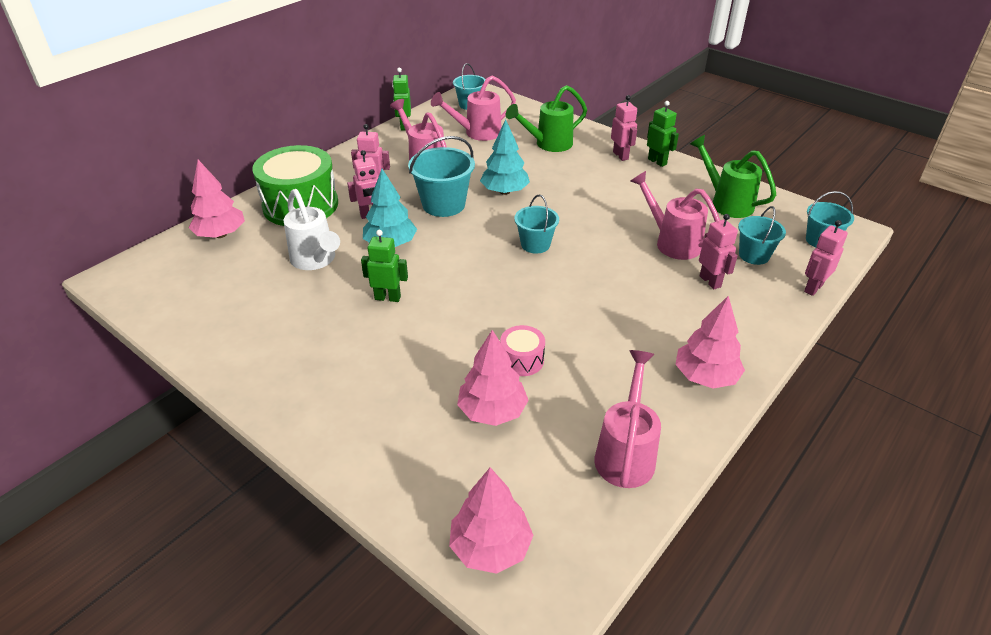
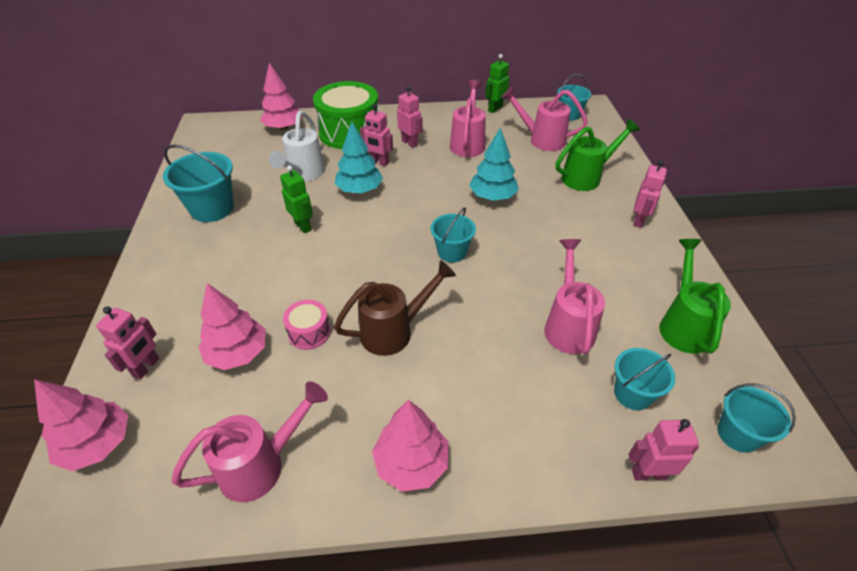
camera: 45 degrees right, 5 degrees up
turquoise bucket [408,136,475,217] -> turquoise bucket moved to [163,144,234,222]
green watering can [506,85,587,152] -> green watering can turned 135 degrees clockwise [555,119,640,191]
green robot [647,101,679,167] -> none
pink robot [699,214,738,289] -> pink robot moved to [96,307,159,379]
none -> brown watering can [334,260,456,356]

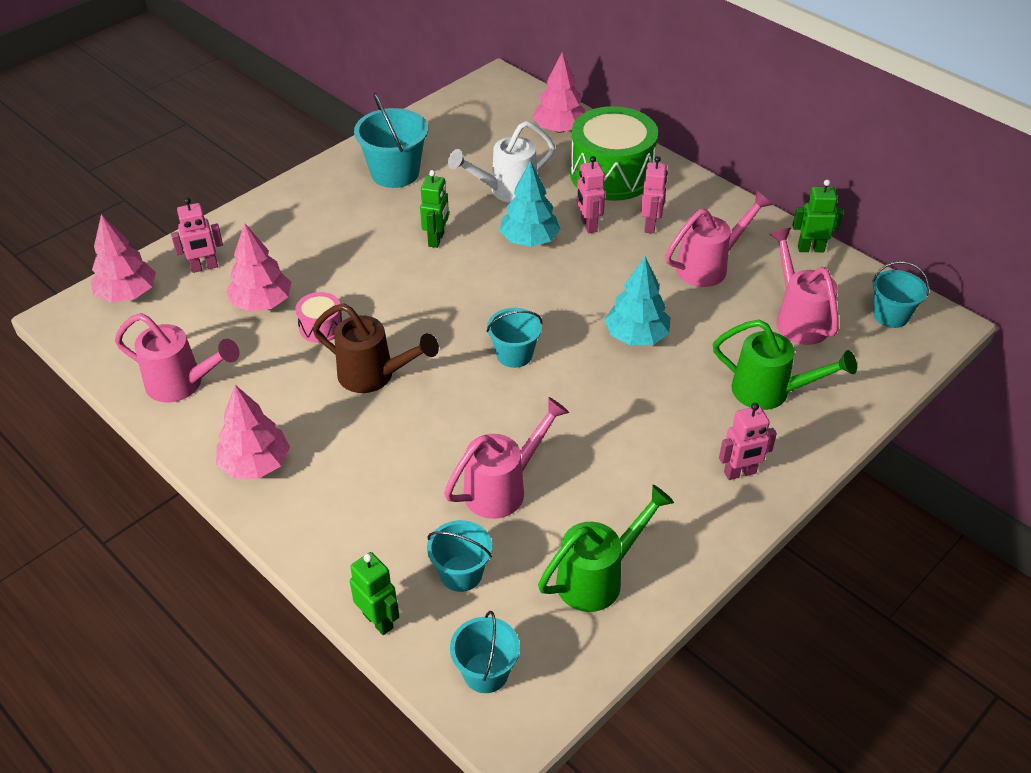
camera: 50 degrees right, 0 degrees up
pink robot [628,419,699,481] -> green robot [350,552,399,635]

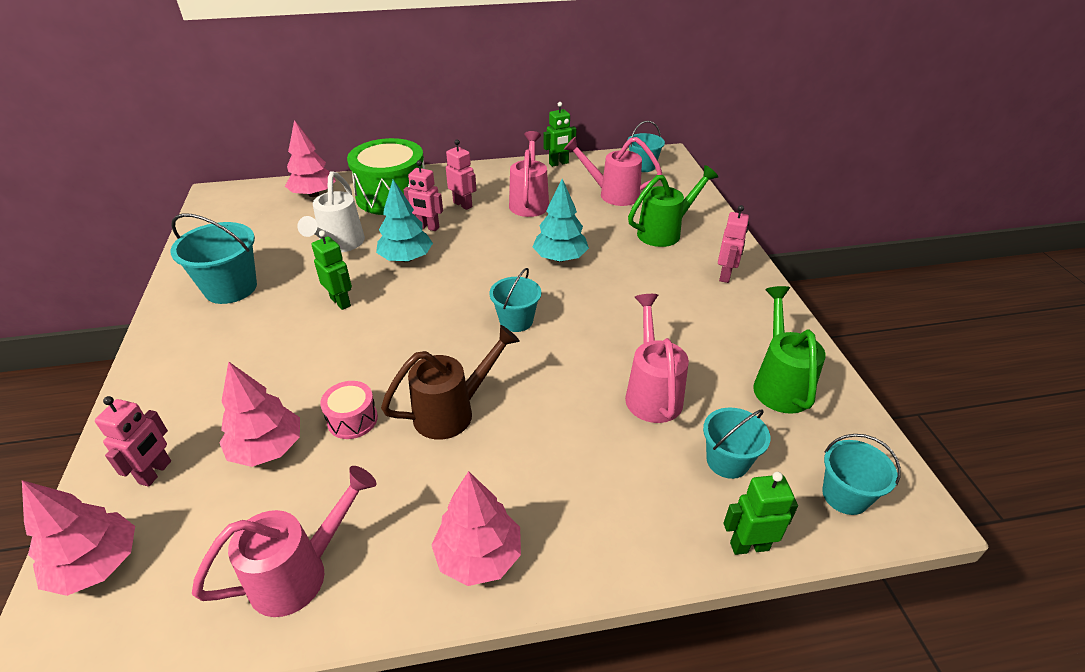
camera: 55 degrees left, 5 degrees down
green robot [792,180,843,252] -> green robot turned 150 degrees counterclockwise [544,102,576,167]

